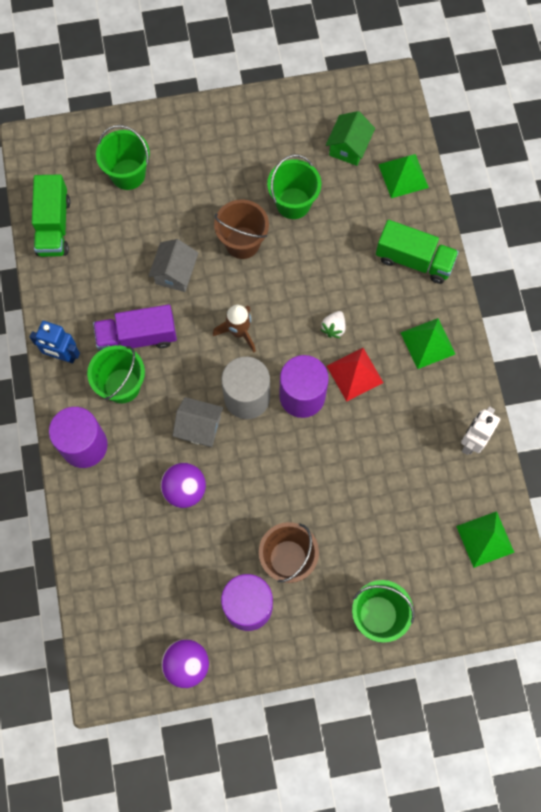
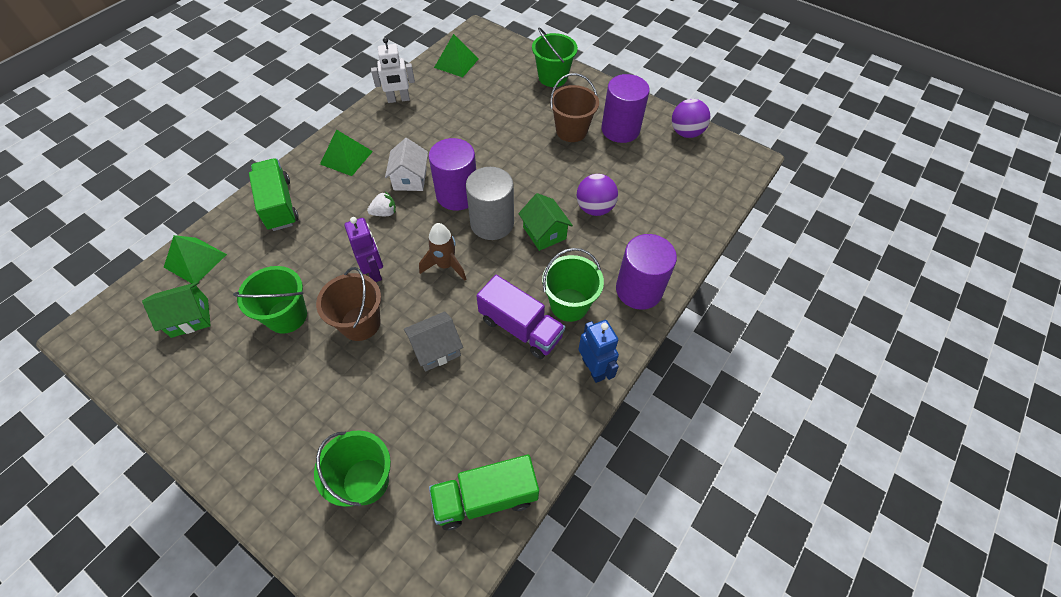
camera: 135 degrees left, 15 degrees down
green truck [32,174,70,257] -> green truck turned 150 degrees counterclockwise [429,455,539,530]
grey house [173,397,223,447] -> green house [518,193,573,251]
red pyramid [327,348,383,402] -> white house [385,138,428,191]
none -> purple robot [344,217,383,282]

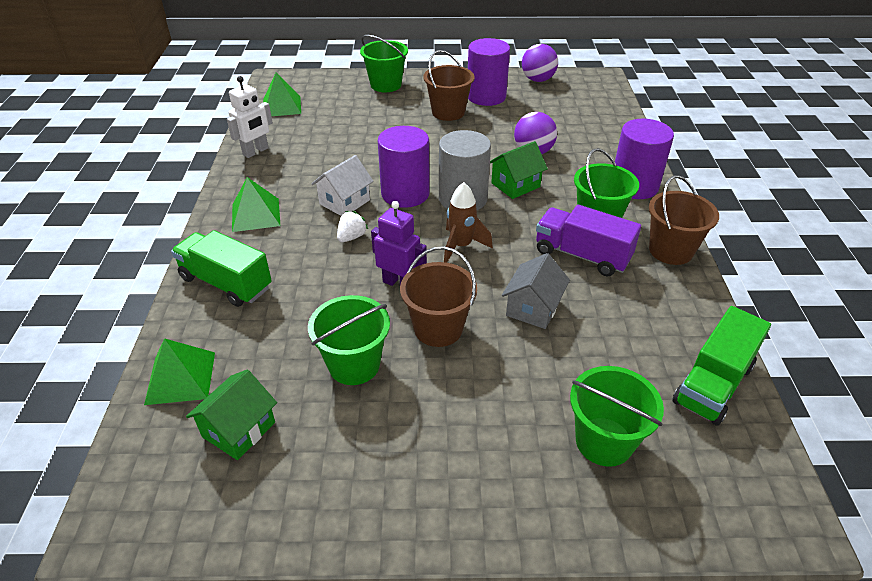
camera: 35 degrees left, 15 degrees down
white house [385,138,428,191] -> white house turned 75 degrees clockwise [311,155,374,216]
purple truck [476,275,565,359] -> purple truck turned 150 degrees counterclockwise [536,205,641,277]
green house [518,193,573,251] -> green house turned 60 degrees counterclockwise [490,141,548,199]
blue robot [579,320,619,383] -> brown bucket [649,175,719,265]

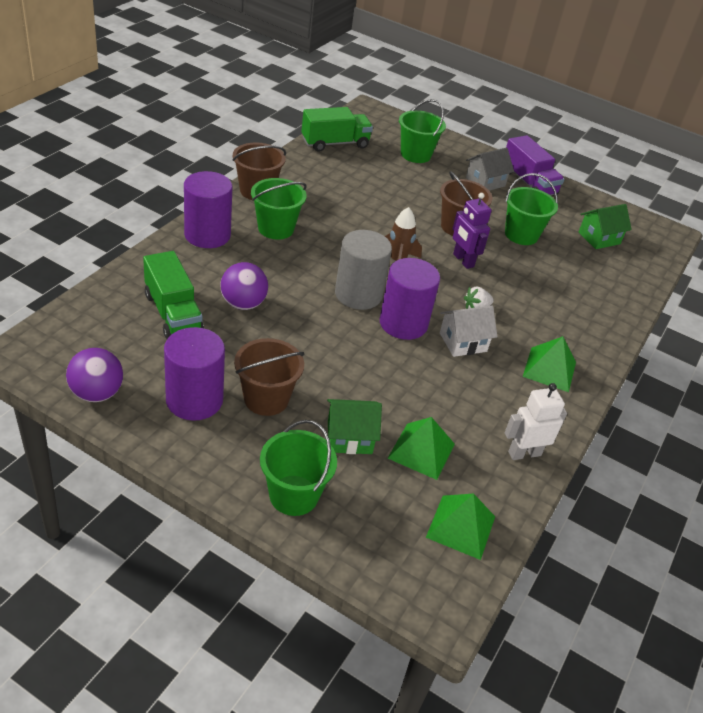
camera: 155 degrees left, 0 degrees up
green pyramid [144,338,215,405] -> green pyramid moved to [388,417,455,480]
green truck [171,230,272,307] -> green truck moved to [143,251,204,339]
green house [490,141,548,199] -> green house moved to [327,399,382,454]
grey house [502,253,570,329] -> grey house moved to [466,148,514,191]
purple truck [536,205,641,277] -> purple truck moved to [506,135,564,196]

